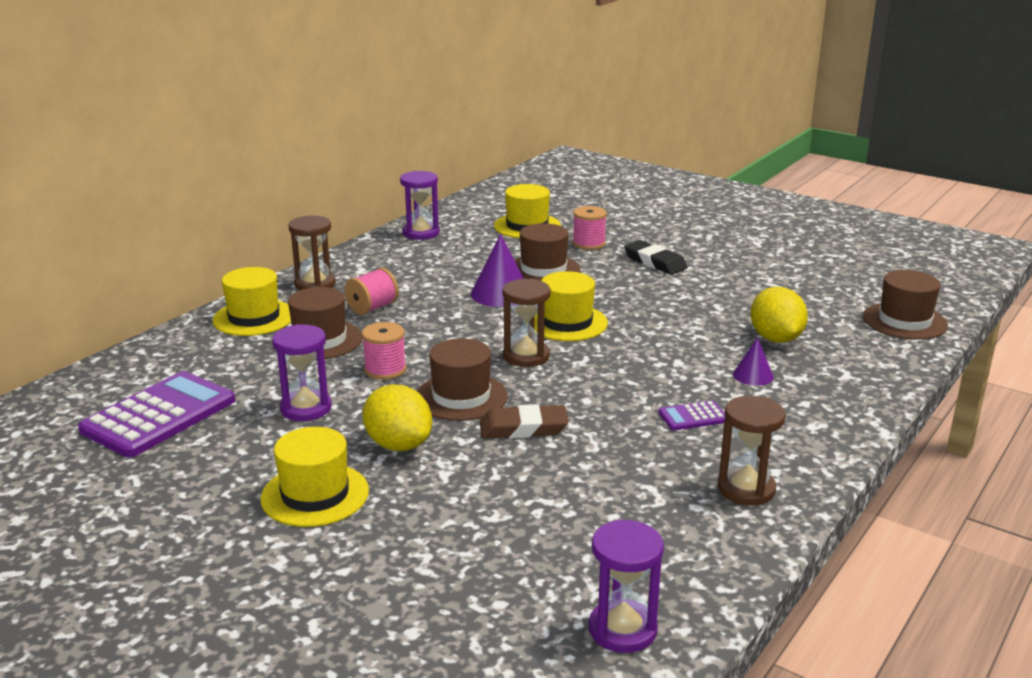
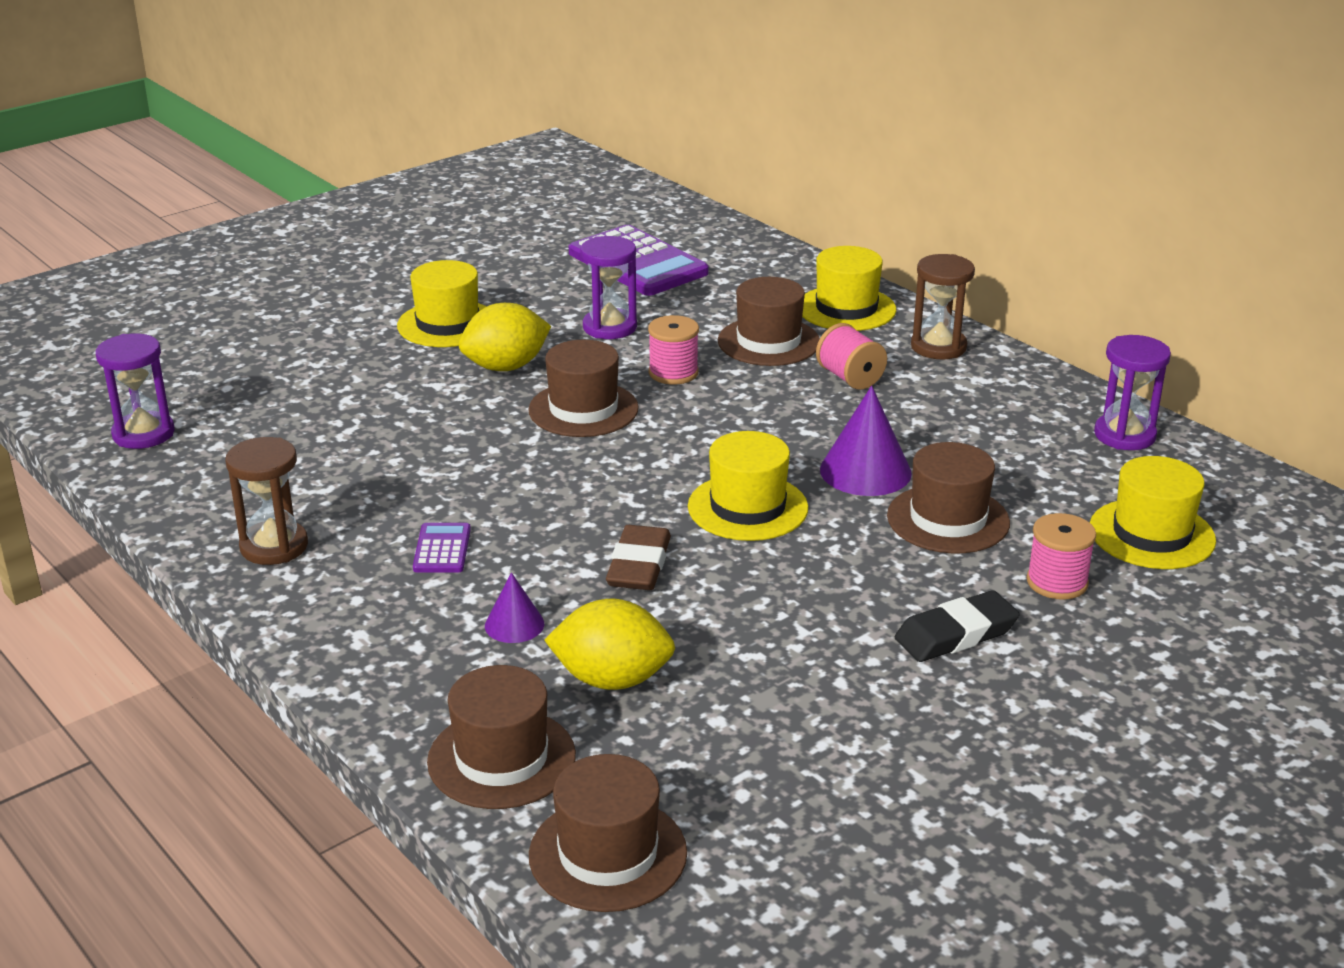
camera: 105 degrees right, 5 degrees up
brown eraser [480,404,569,438] -> brown eraser moved to [606,525,671,590]
brown hourglass [503,279,551,367] -> none
none -> brown hat [427,665,576,809]

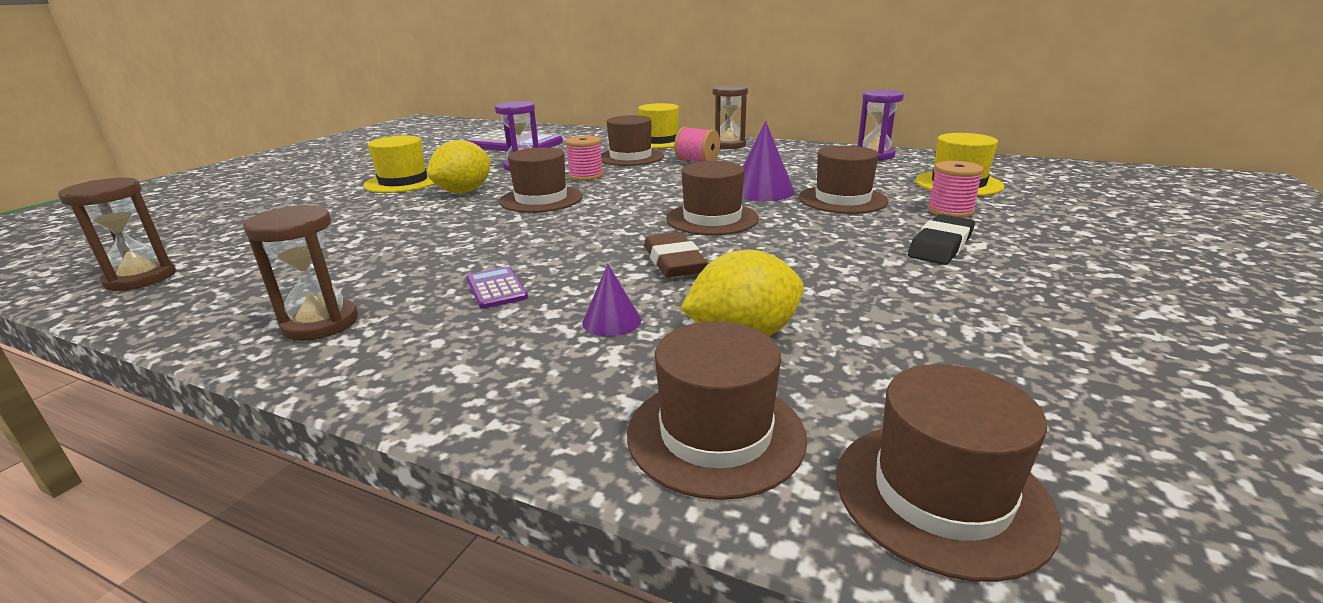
camera: 25 degrees left, 5 degrees down
purple hourglass [96,334,175,449] -> brown hourglass [58,178,176,291]
yellow hat [688,431,808,541] -> brown hat [666,161,759,235]

